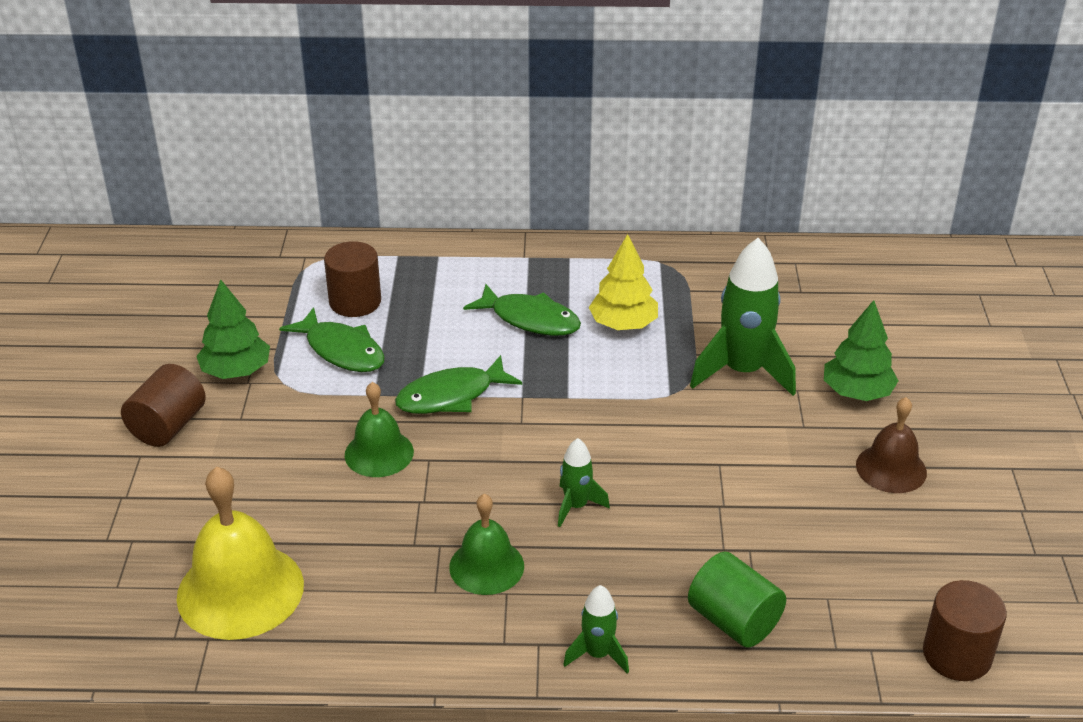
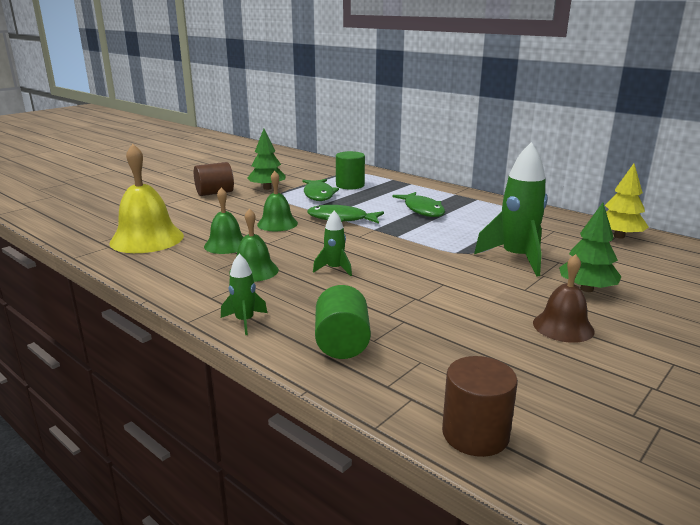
camera: 40 degrees right, 15 degrees down
brown cylinder [324,241,381,317] -> green cylinder [336,151,365,190]
yellow tree [589,234,658,330] -> yellow tree moved to [605,164,649,239]
none -> green bell [204,188,244,254]

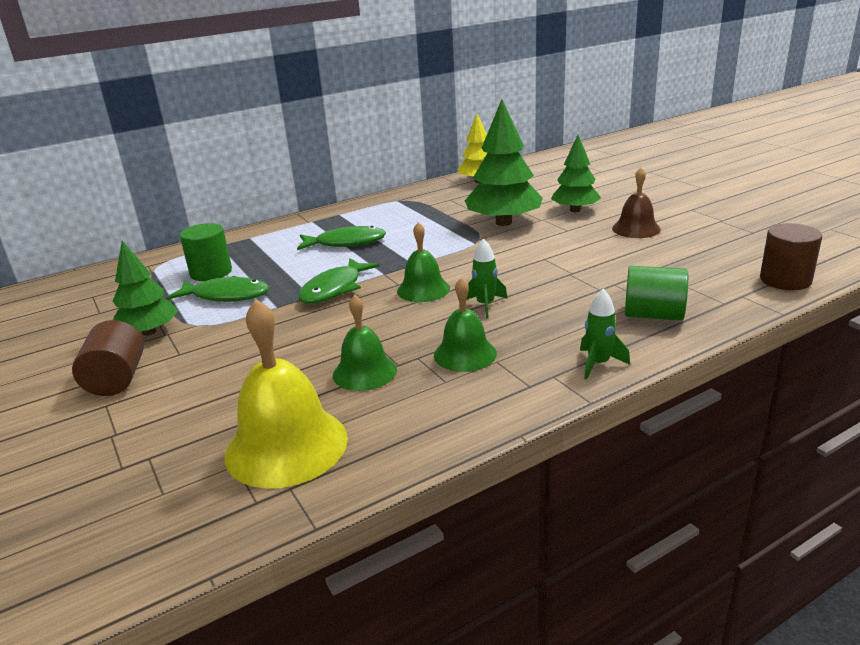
camera: 70 degrees left, 5 degrees up
green bell [257,171,298,231] -> green bell moved to [397,222,450,302]
green rocket [474,142,547,277] -> green tree [465,99,543,226]

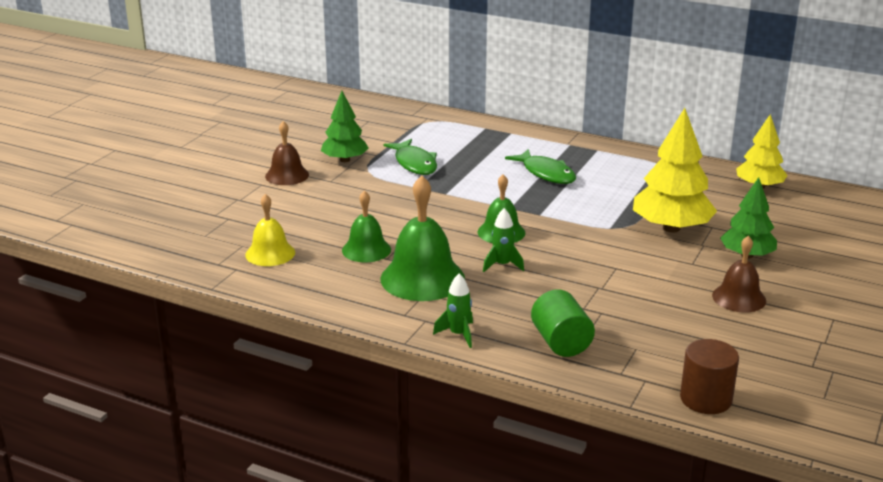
camera: 55 degrees right, 0 degrees up
brown cylinder [72,320,144,396] -> brown bell [265,121,309,185]
green cylinder [180,223,232,281] -> none
yellow bell [224,299,348,489] -> yellow bell [245,194,295,266], size x0.61
green fish [298,258,379,304] -> none
green bell [434,277,497,372] -> green bell [381,176,465,301], size x1.65
green tree [465,99,543,226] -> yellow tree [633,108,717,232]

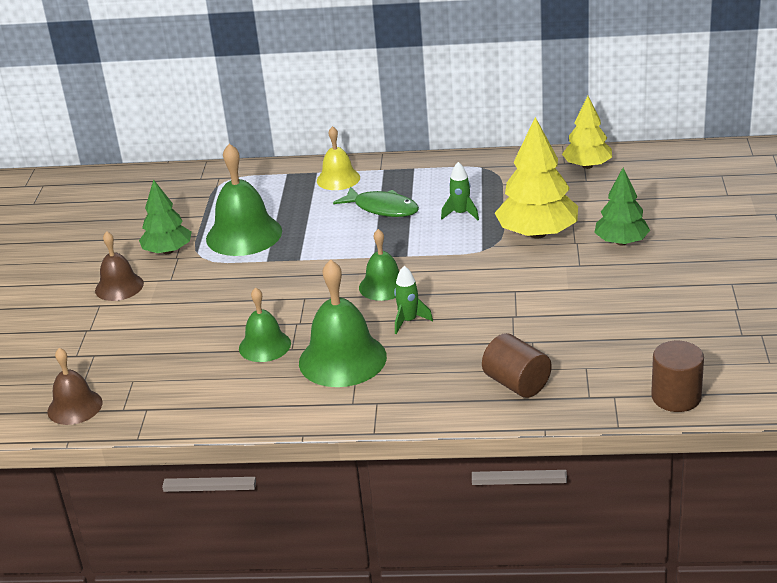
camera: 20 degrees left, 5 degrees up
yellow bell [245,194,295,266] -> yellow bell moved to [317,126,360,190]
green fish [383,139,437,175] -> green bell [206,144,282,256]
green rocket [433,274,473,348] -> green rocket moved to [441,162,479,220]
green cylinder [531,289,595,357] -> brown cylinder [482,333,552,398]
brown bell [712,236,766,312] -> brown bell moved to [48,348,102,425]

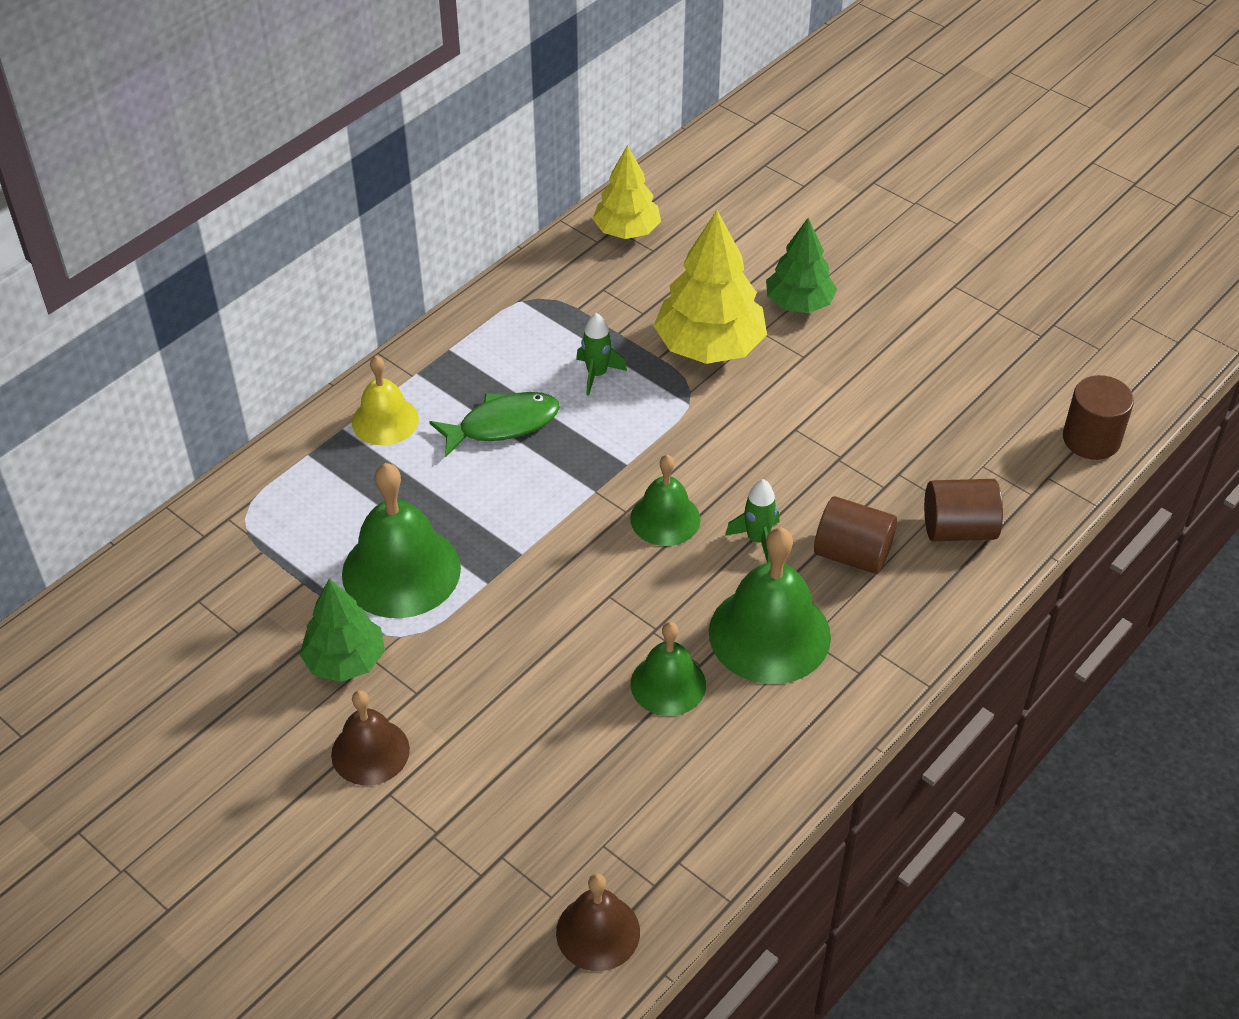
camera: 55 degrees left, 15 degrees up
none -> brown cylinder [814,496,897,574]

